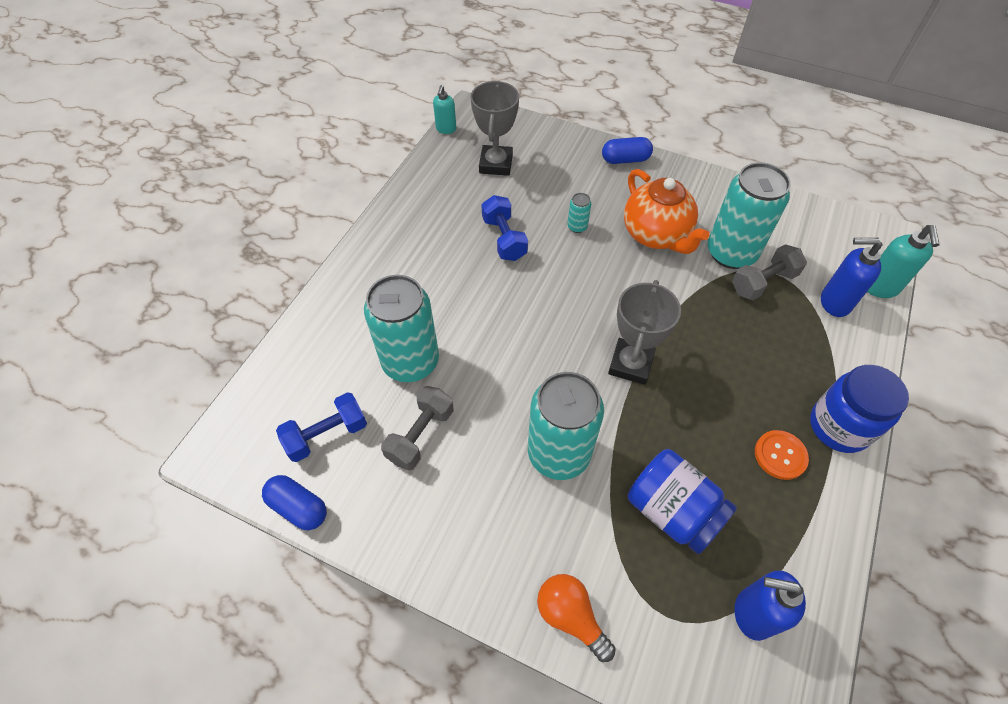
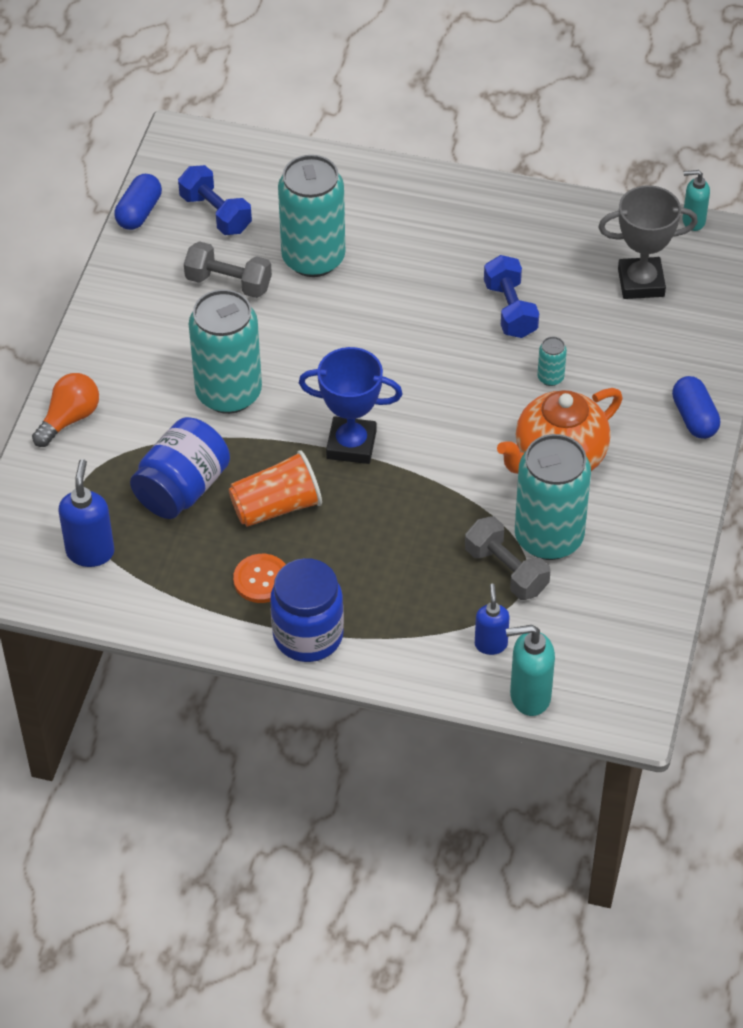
camera: 80 degrees right, 5 degrees down
blue dumbbell [482,195,528,261] -> blue dumbbell turned 75 degrees counterclockwise [484,255,539,338]
grey trophy [608,280,681,385] -> blue trophy [299,347,403,464]
blue soap dispenser [821,238,883,317] -> blue soap dispenser [475,584,510,655], size x0.66
none -> orange cup [229,450,322,527]

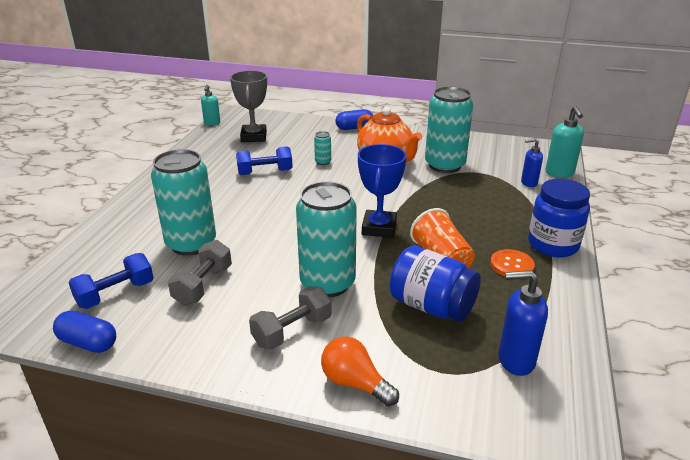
camera: 90 degrees left, 20 degrees down
grey dumbbell [465,517,550,600] -> grey dumbbell moved to [249,286,331,350]

